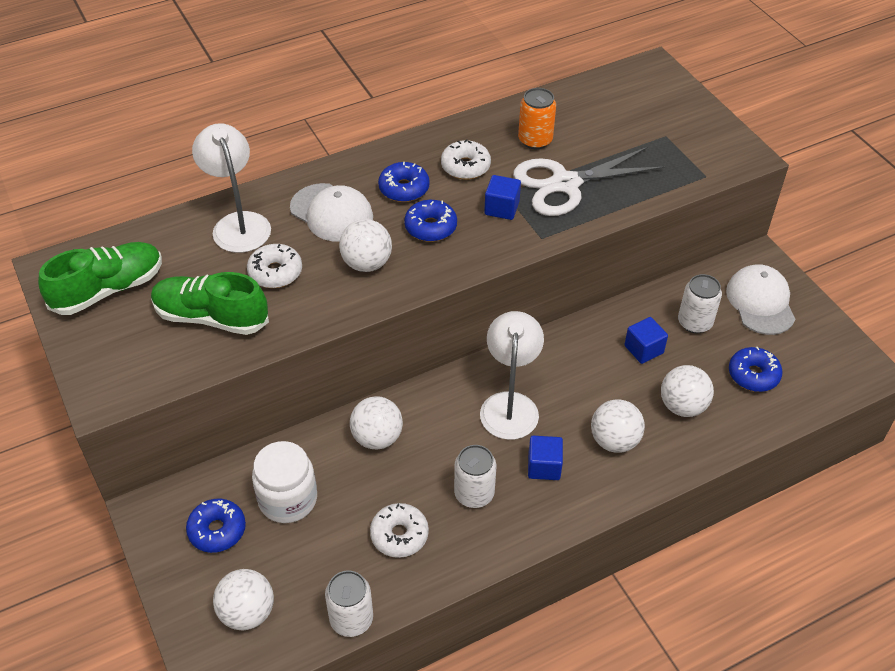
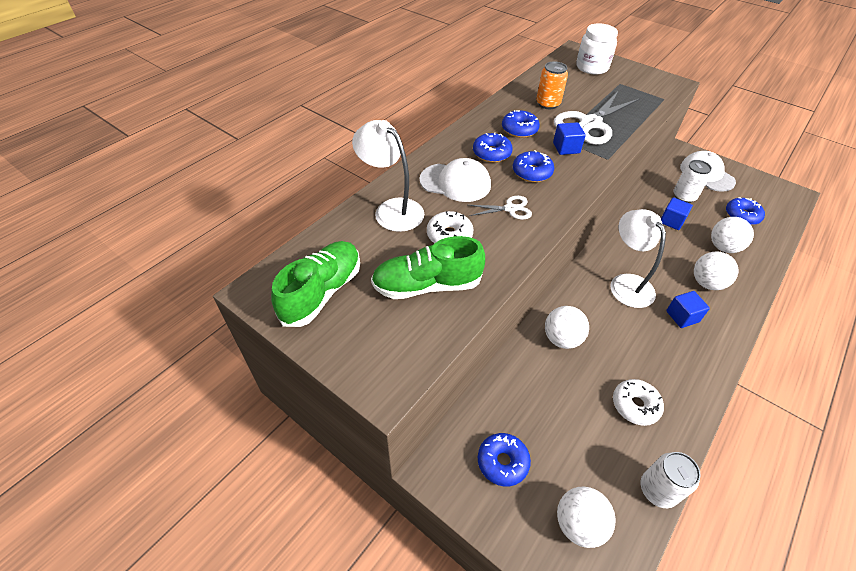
camera: 25 degrees left, 0 degrees up
white jar [252,441,317,523] -> white jar moved to [576,23,618,74]
white ball [339,219,392,272] -> white scissors [468,196,532,220]
white donut [441,139,491,179] -> blue donut [502,110,540,138]
white can [454,445,496,508] -> none

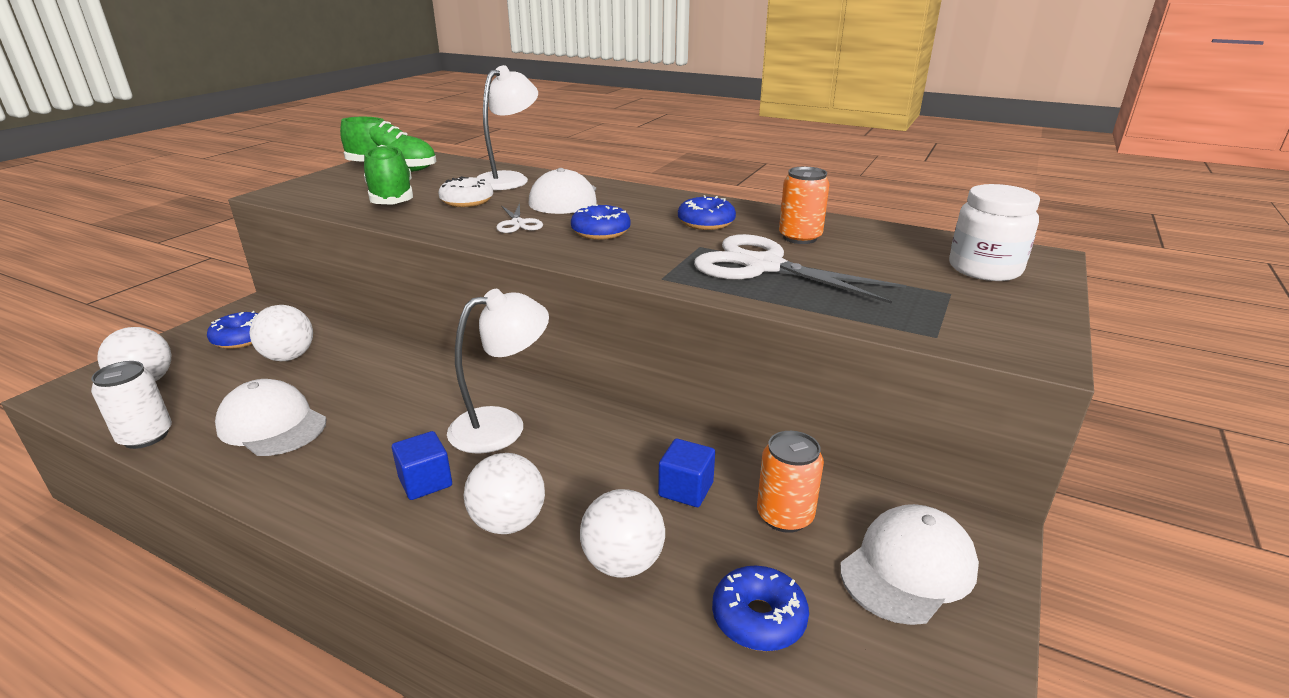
camera: 80 degrees right, 20 degrees down
blue donut [473,132,513,163] -> none
white ball [545,306,589,349] -> white ball moved to [250,305,313,361]
blue cube [553,122,586,155] -> none
white donut [613,379,664,426] -> white cap [215,379,326,456]
white can [673,160,712,203] -> orange can [757,431,824,533]

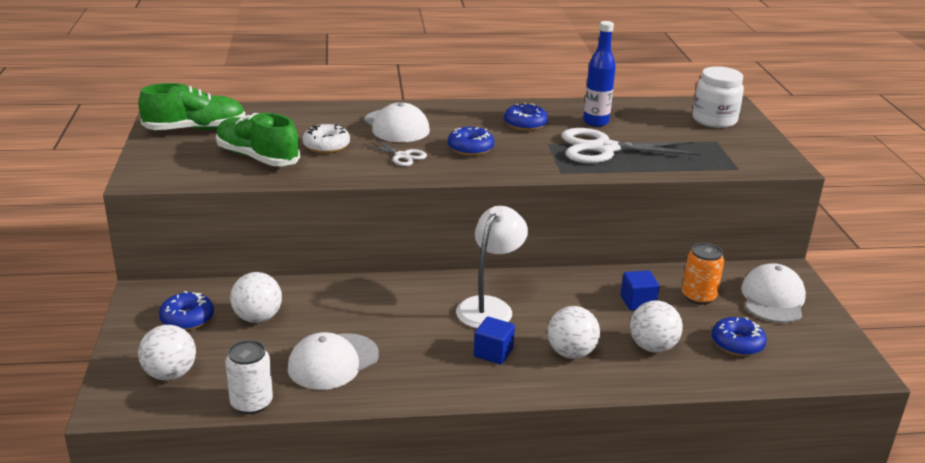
camera: 35 degrees left, 0 degrees up
white cap [215,379,326,456] -> white cap turned 45 degrees counterclockwise [288,332,379,390]
white lamp [476,65,538,190] -> none
orange can [779,166,829,244] -> blue bottle [583,21,616,127]

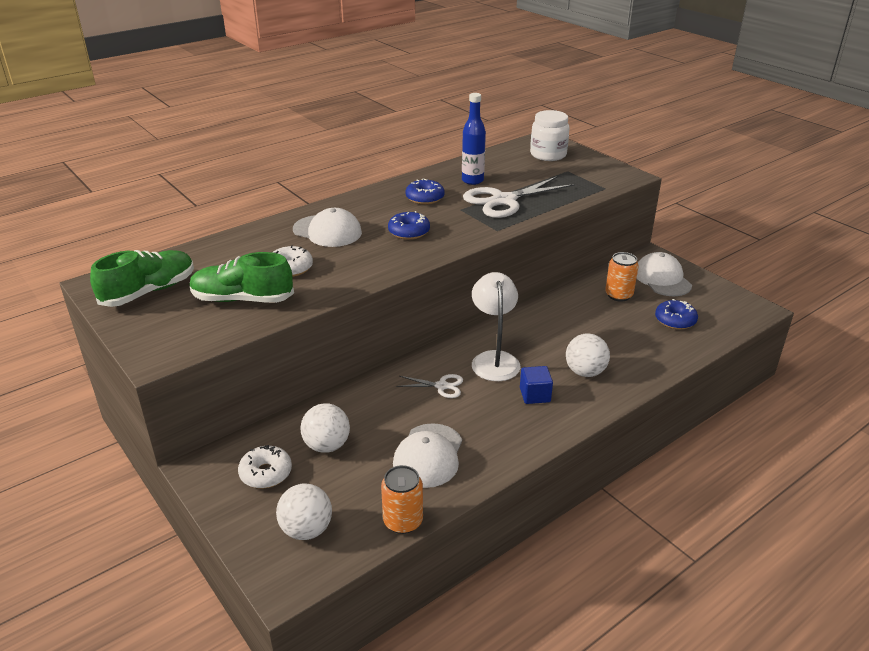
camera: 30 degrees left, 5 degrees up
blue donut [159,291,214,330] -> white donut [238,445,292,488]
white can [225,340,273,414] -> orange can [381,465,423,534]
white scissors [363,138,427,166] -> white scissors moved to [396,374,463,398]
blue cube [621,270,659,310] -> none
white ball [630,300,683,353] -> none

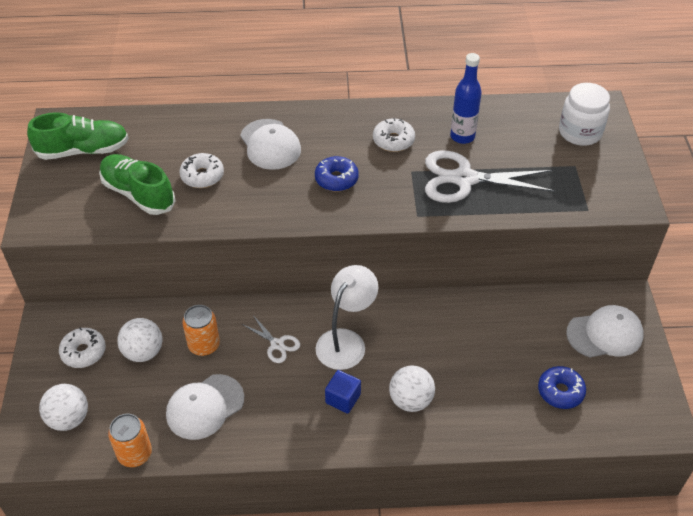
camera: 35 degrees right, 15 degrees up
blue donut [406,179,444,205] -> white donut [373,118,415,152]
orange can [605,252,639,302] -> orange can moved to [182,305,220,356]
white cap [637,252,692,296] -> white cap turned 60 degrees clockwise [566,305,644,358]

